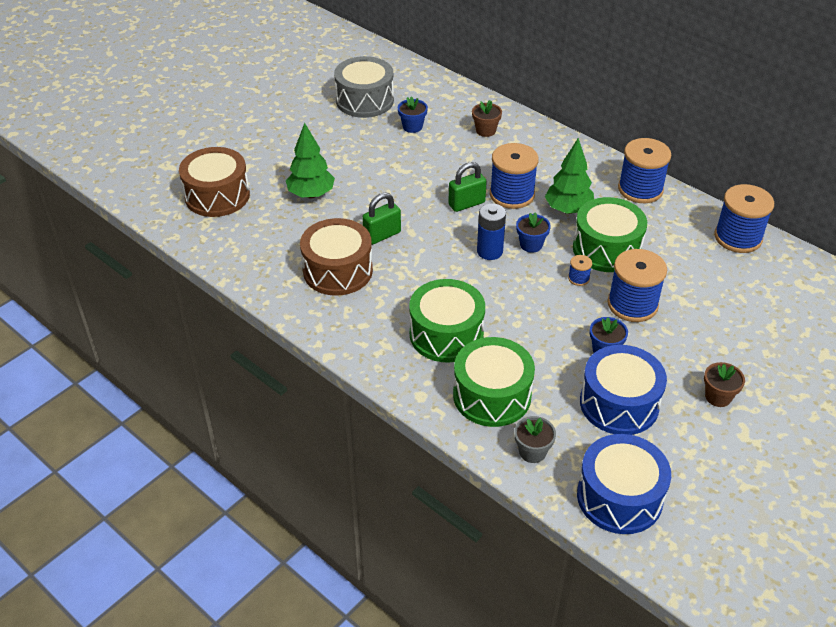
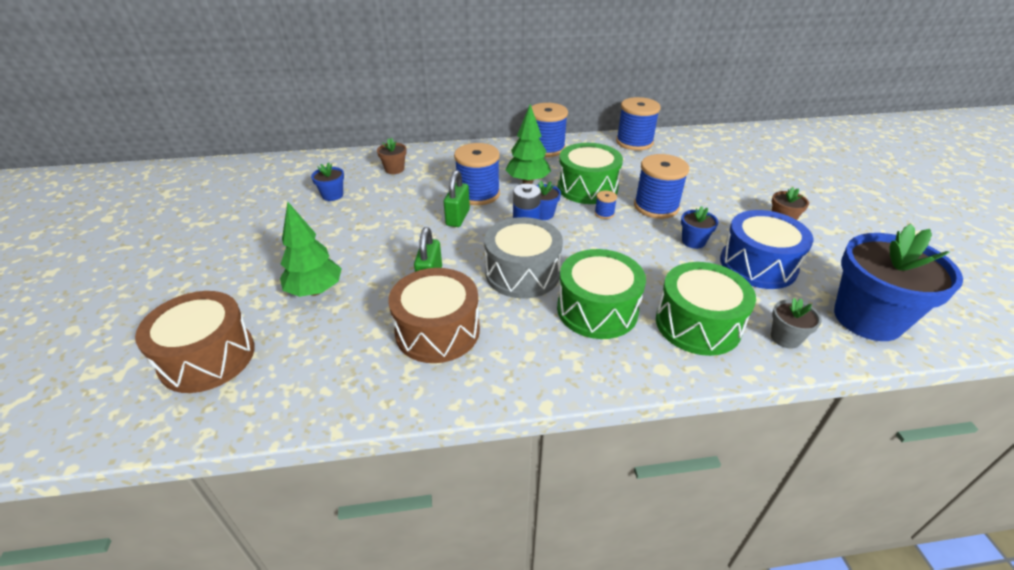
camera: 50 degrees left, 5 degrees down
grey drum [334,56,394,118] -> grey drum moved to [484,217,563,298]
blue drum [577,434,671,534] -> blue flower pot [834,224,963,341]

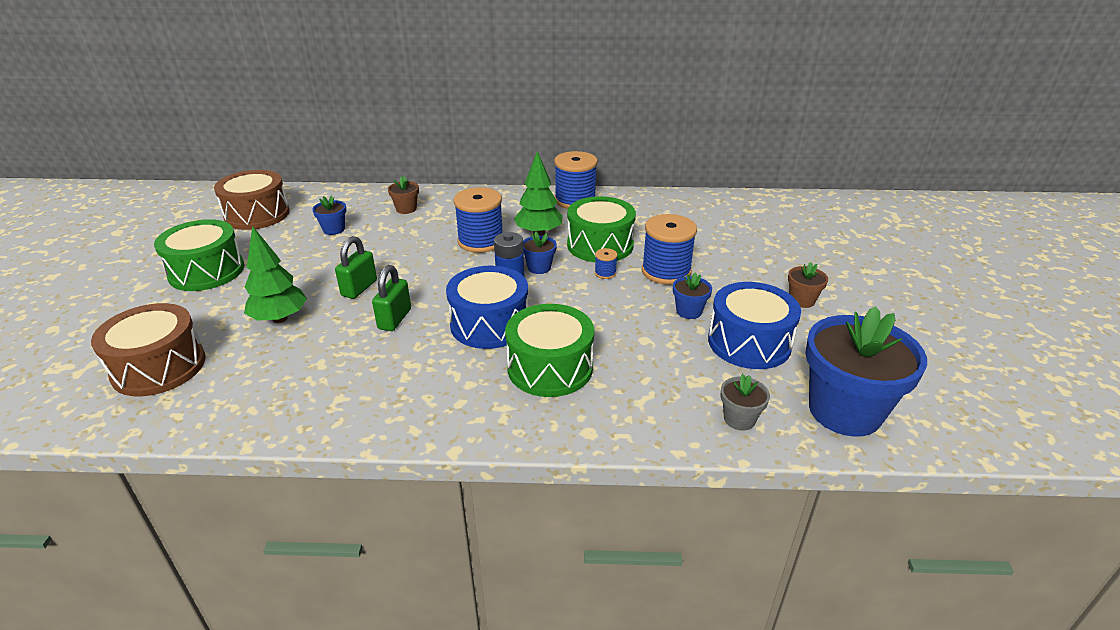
camera: 10 degrees right, 5 degrees down
brown drum [388,268,480,363] -> brown drum moved to [214,170,290,230]
green padlock [444,170,470,227] -> green padlock moved to [335,236,377,299]
grey drum [484,217,563,298] -> blue drum [446,266,528,349]
blue spool [616,97,661,151] -> none
green drum [656,262,756,356] -> green drum moved to [154,219,244,291]

